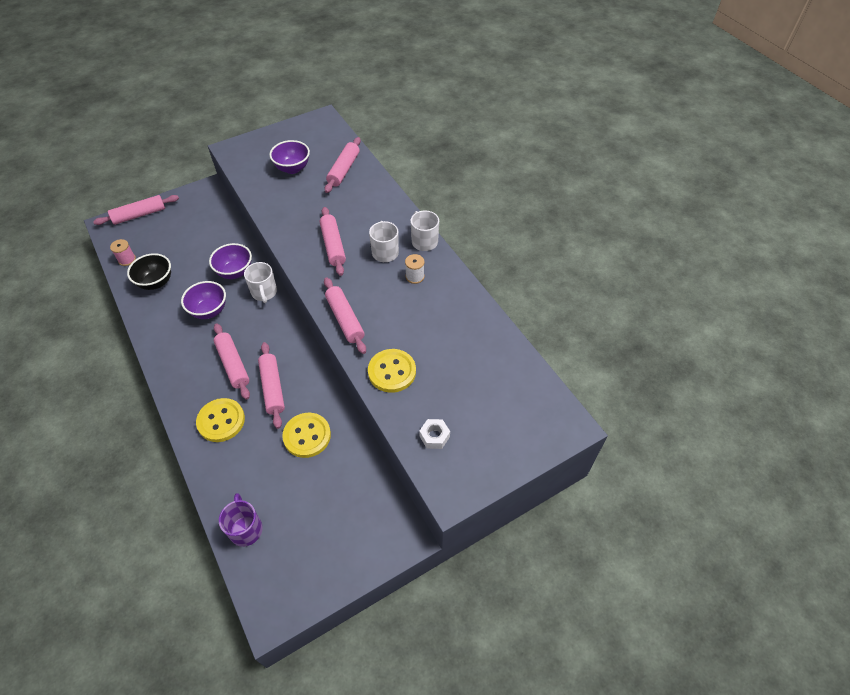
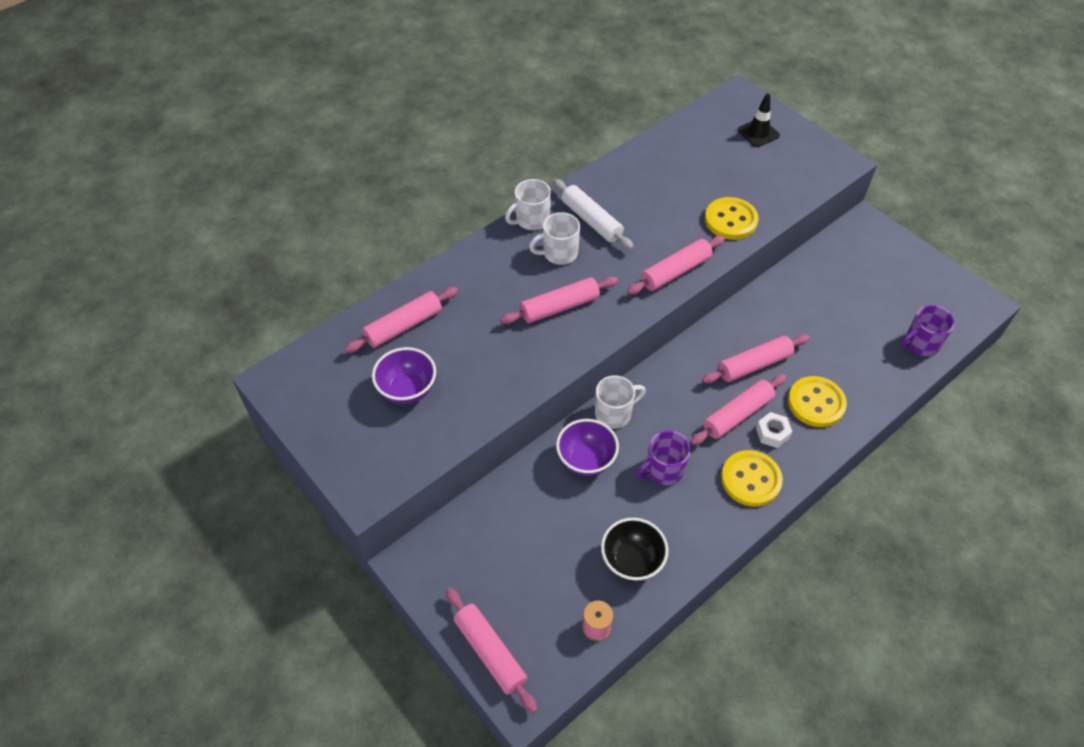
camera: 100 degrees left, 0 degrees up
purple bowl [181,281,226,319] -> purple mug [636,430,691,485]
yellow button [282,413,331,458] -> yellow button moved to [721,450,783,507]
pink rolling pin [325,137,361,193] -> pink rolling pin turned 45 degrees counterclockwise [344,287,458,353]
white spool [405,254,425,284] -> white rolling pin [553,179,634,250]
white nut [419,419,450,449] -> white nut moved to [756,412,792,448]
none -> black traffic cone [738,93,780,147]

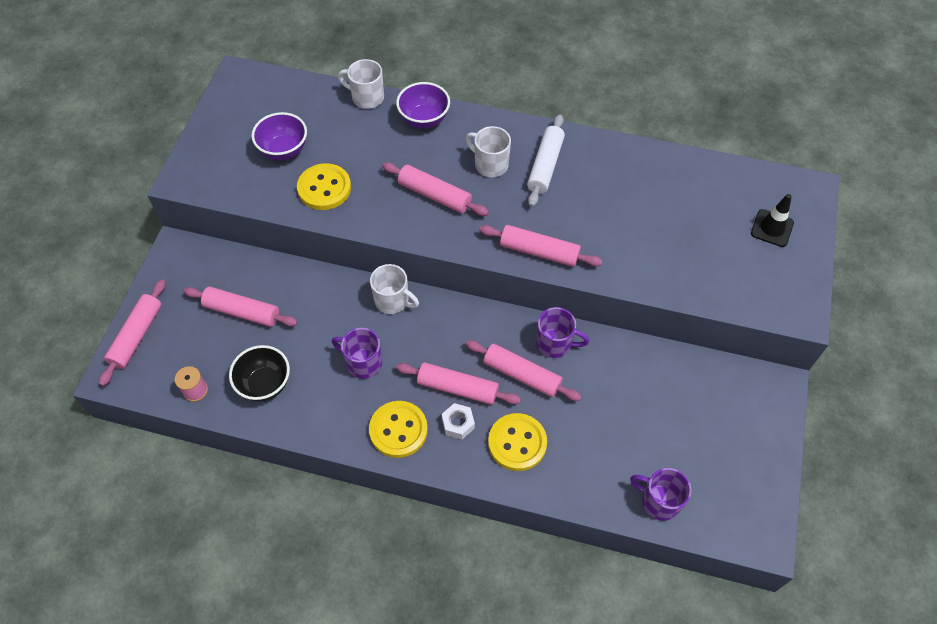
camera: 55 degrees right, 5 degrees up
pink rolling pin [344,287,458,353] -> pink rolling pin moved to [183,287,298,327]
white mug [505,179,551,230] -> white mug moved to [338,59,384,109]
purple bowl [556,419,619,476] -> purple bowl moved to [396,82,450,129]
yellow button [705,197,758,240] -> yellow button moved to [297,163,351,210]
none -> purple mug [536,307,589,358]

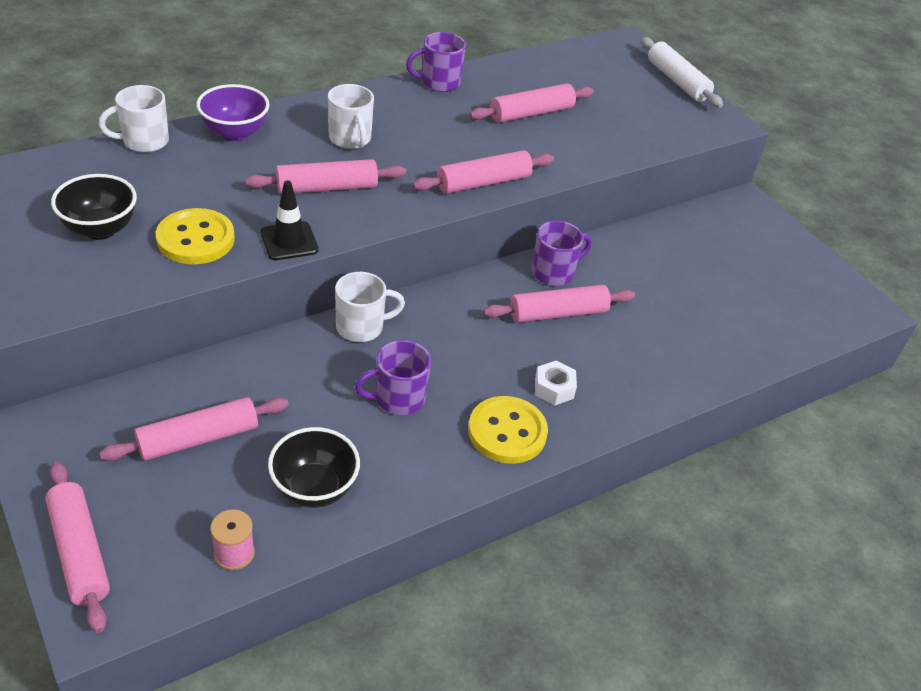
camera: 50 degrees left, 15 degrees down
purple bowl [252,112,307,161] -> black bowl [51,174,137,240]
pink rolling pin [396,362,521,405] -> pink rolling pin moved to [470,83,594,123]
white mug [465,126,511,177] -> white mug turned 105 degrees counterclockwise [328,84,374,149]
yellow button [488,413,547,471] -> none
white rolling pin [527,114,565,207] -> white rolling pin moved to [641,37,723,108]
purple mug [630,468,692,521] -> purple mug moved to [406,32,466,92]
black traffic cone [751,194,794,247] -> black traffic cone moved to [260,181,319,260]

